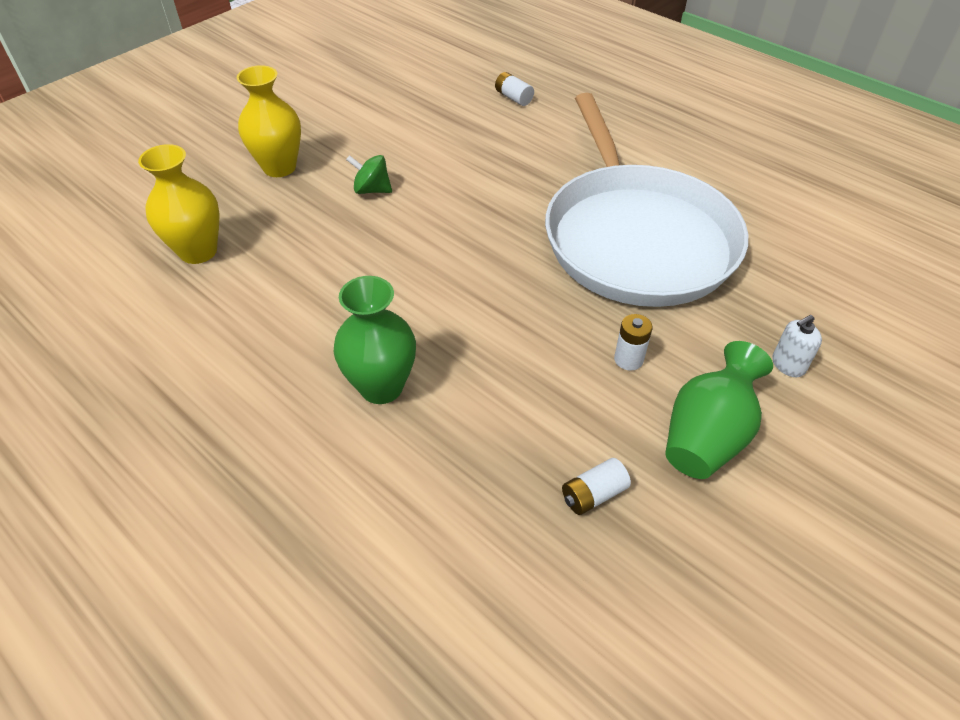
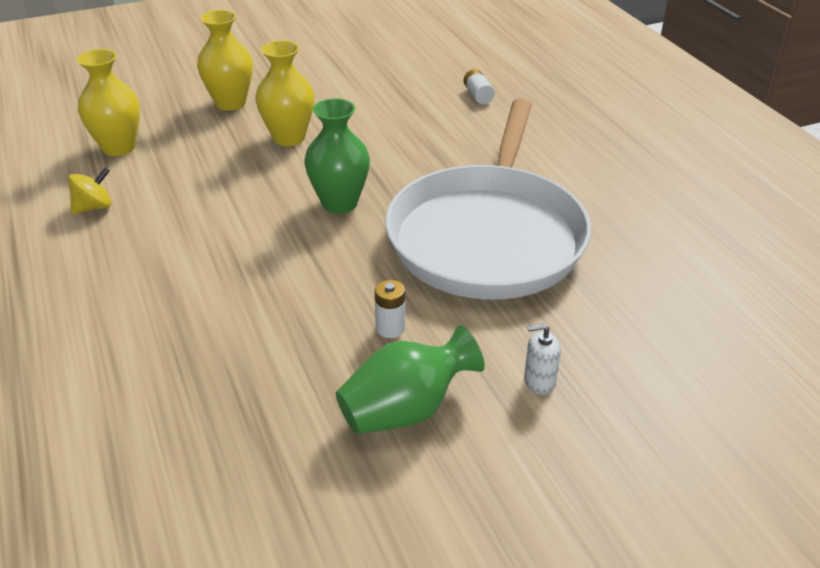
camera: 25 degrees right, 10 degrees down
green vase [333,276,416,404] -> green vase moved to [305,98,370,214]
green spinning top [346,155,392,194] -> yellow vase [256,40,314,146]
white battery [562,458,631,515] -> none
none -> yellow spinning top [68,168,112,214]

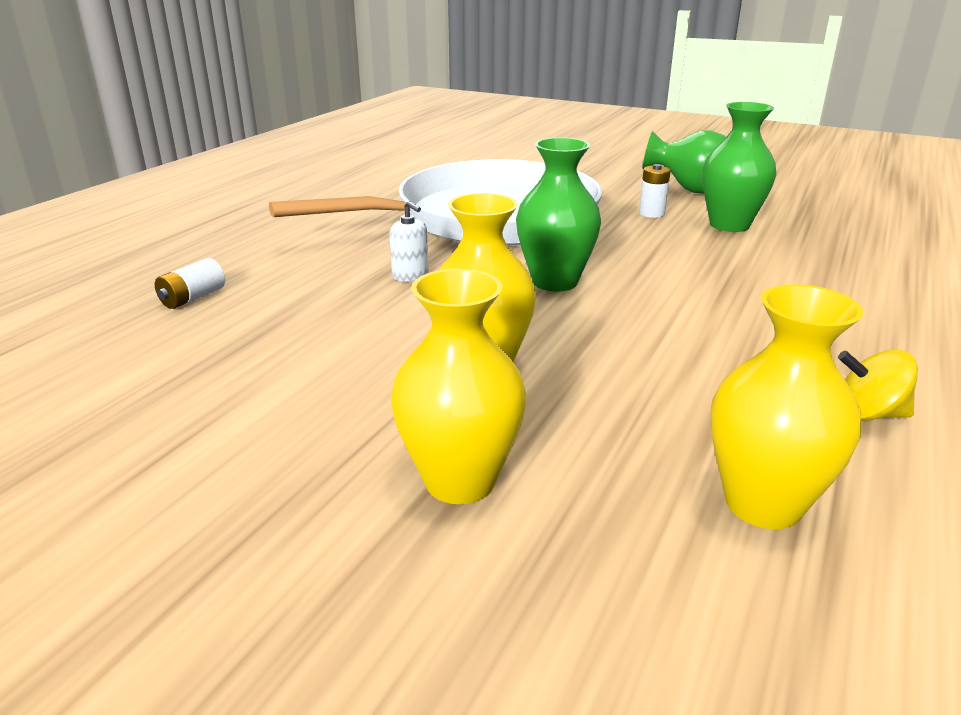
camera: 130 degrees left, 10 degrees down
white soap dispenser [524,324,561,395] -> white soap dispenser moved to [389,201,428,281]
none -> green vase [702,102,776,232]

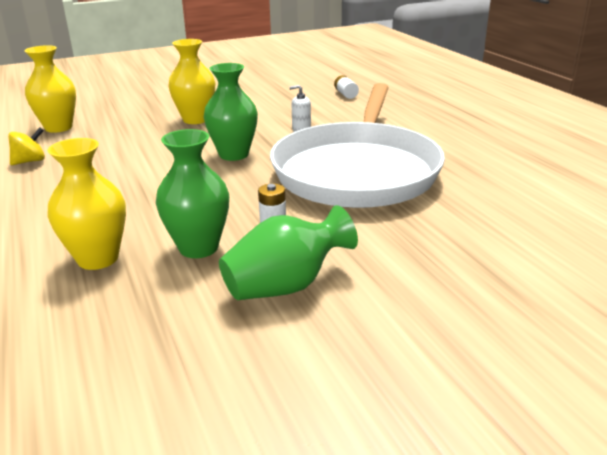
camera: 130 degrees right, 0 degrees up
yellow vase [391,269,526,504] -> yellow vase moved to [48,138,126,270]

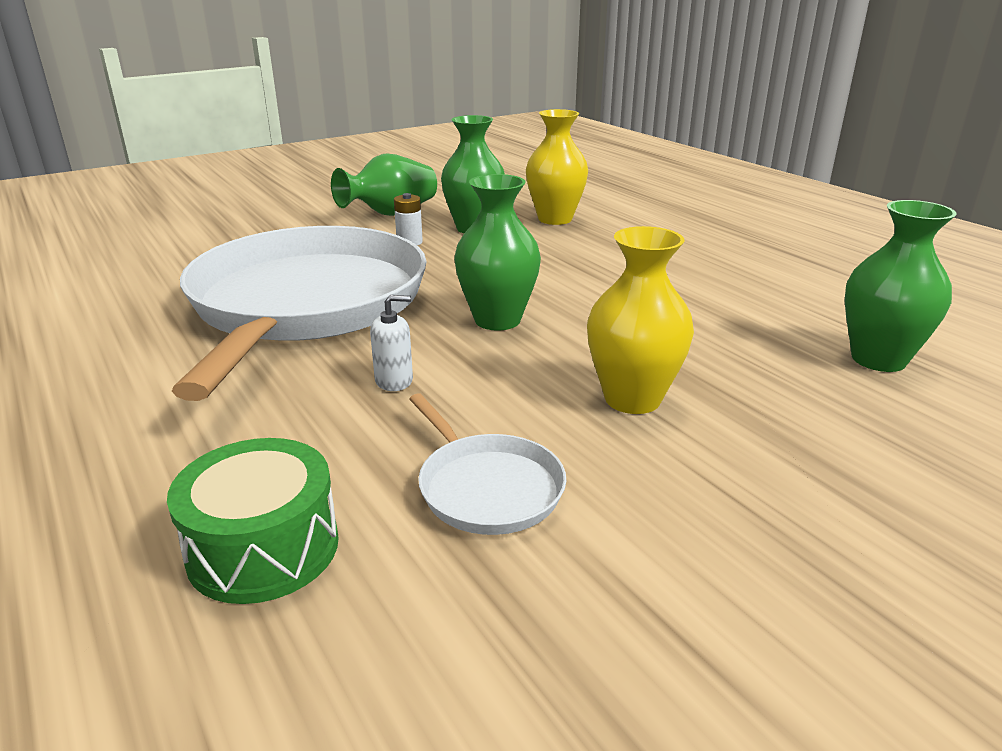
camera: 170 degrees right, 0 degrees up
yellow spinning top [8,127,45,165] -> none
yellow vase [24,45,76,133] -> green vase [845,200,957,372]
white battery [334,75,359,99] -> green drum [167,438,339,604]
none -> white pan [409,393,566,535]

